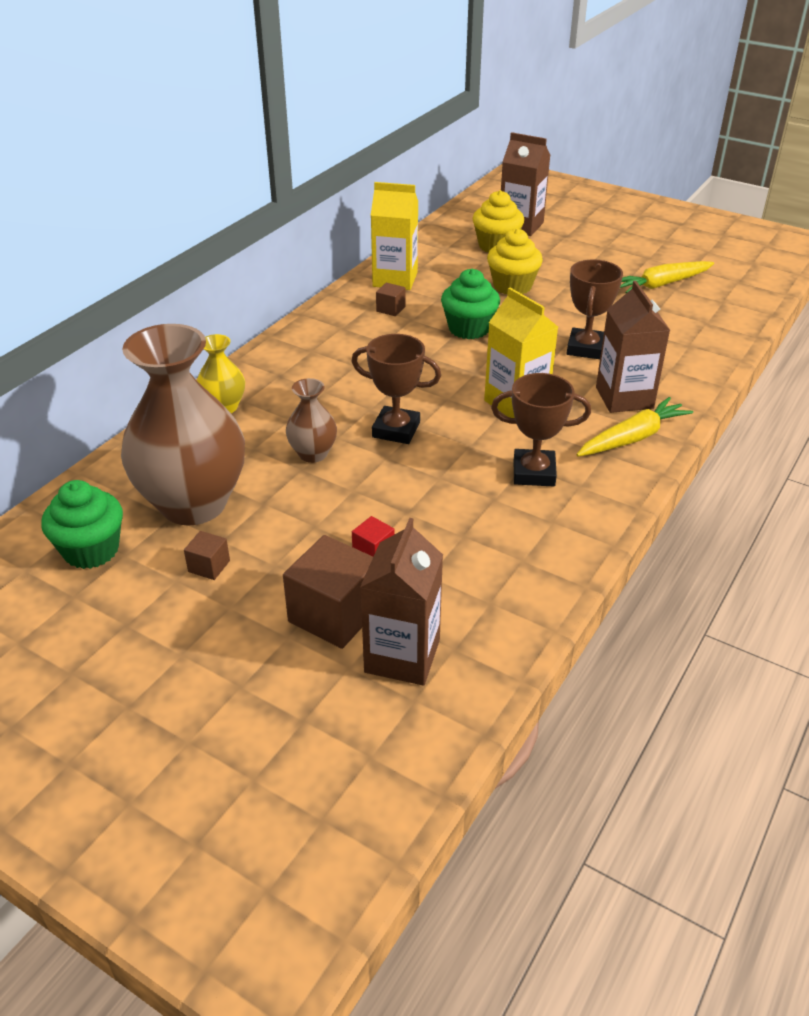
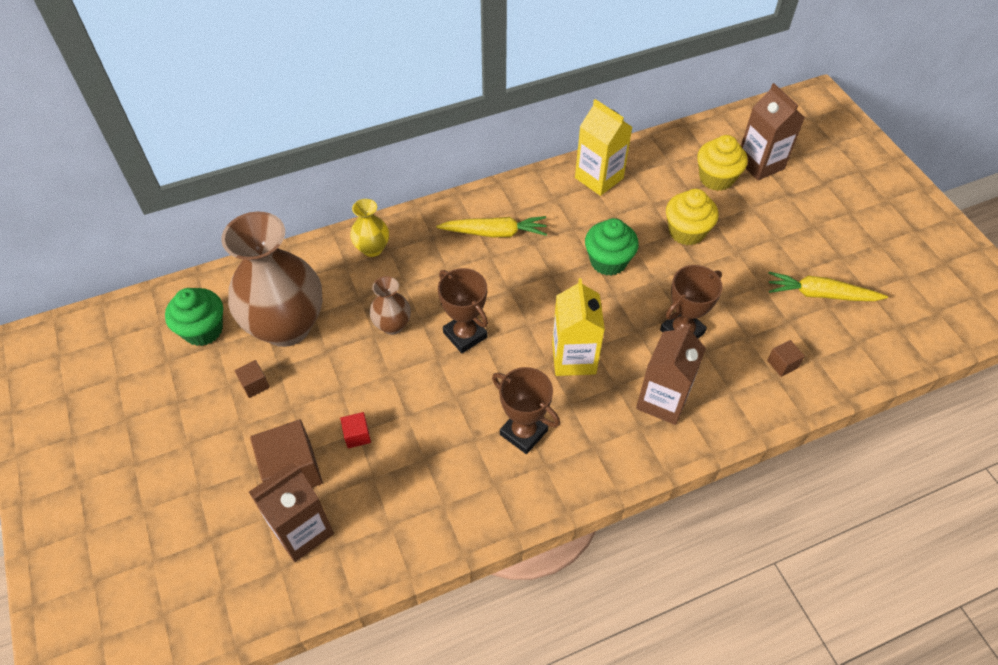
camera: 35 degrees right, 15 degrees up
brown cube [376,283,406,316] -> brown cube moved to [767,340,805,377]
yellow carrot [576,397,693,457] -> yellow carrot moved to [436,216,547,237]

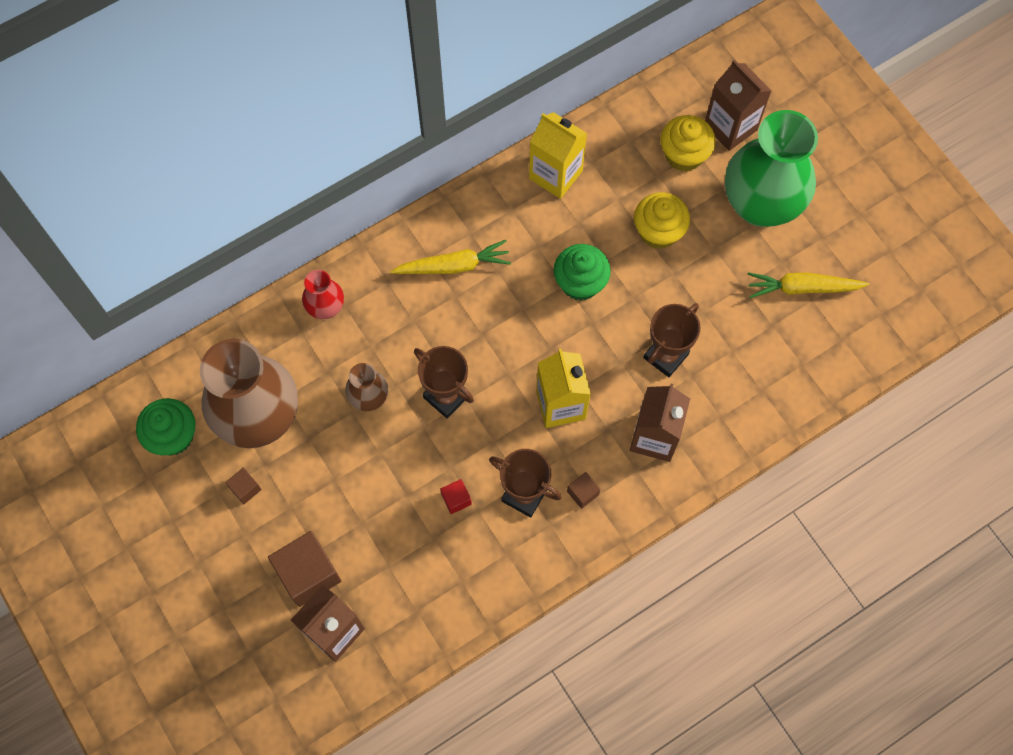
camera: 10 degrees left, 15 degrees up
red cube [340,412,371,448] -> red cube moved to [440,479,472,514]
yellow vase [350,199,389,257] -> red vase [302,270,344,319]
brown cube [767,340,805,377] -> brown cube moved to [567,472,600,509]
none -> green vase [725,110,818,227]

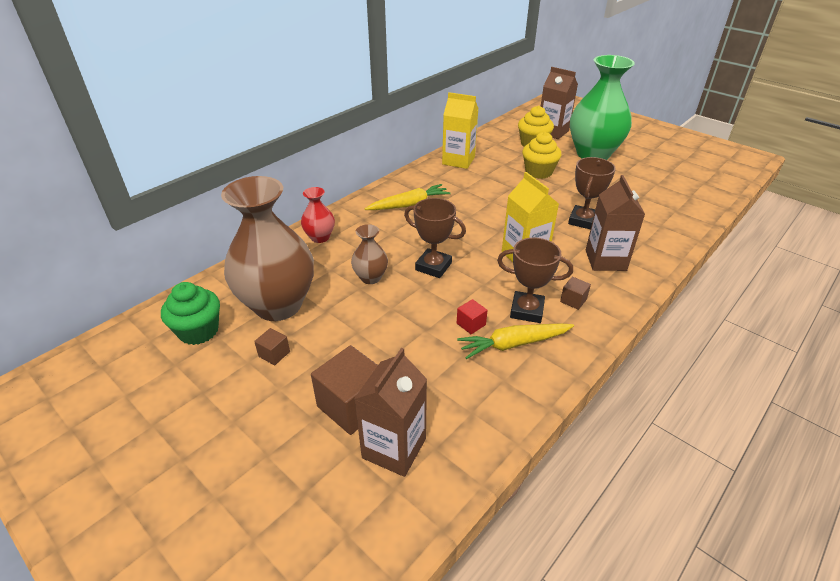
camera: 15 degrees left, 30 degrees down
green cupcake [554,244,611,301] -> none
yellow carrot [748,273,870,298] -> yellow carrot moved to [457,323,574,359]

